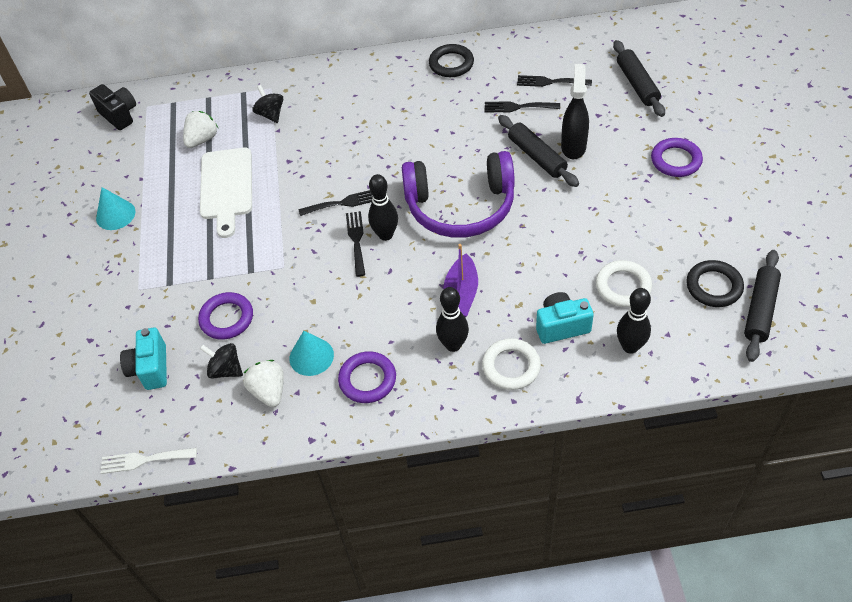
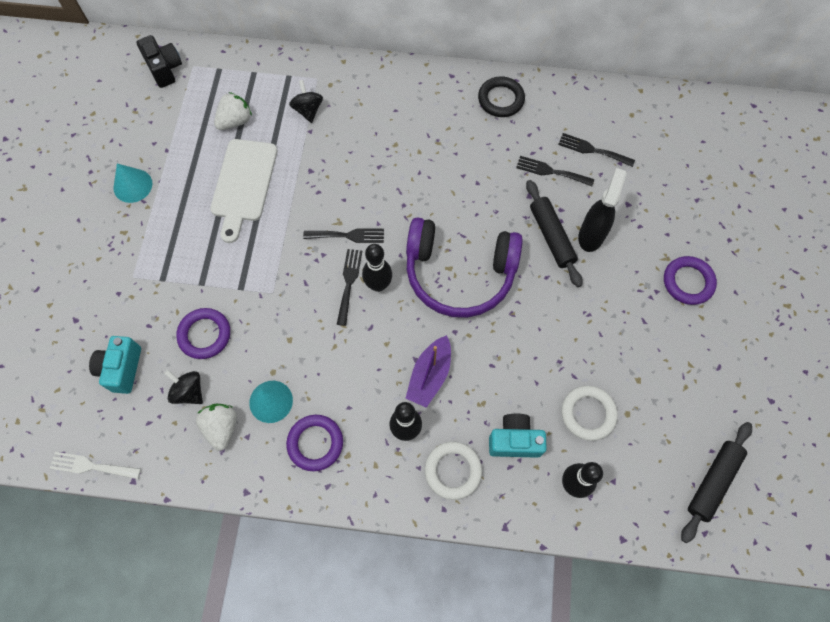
camera: 10 degrees right, 15 degrees up
black rolling pin [613,40,665,117] -> none
black ring [686,260,744,307] -> none

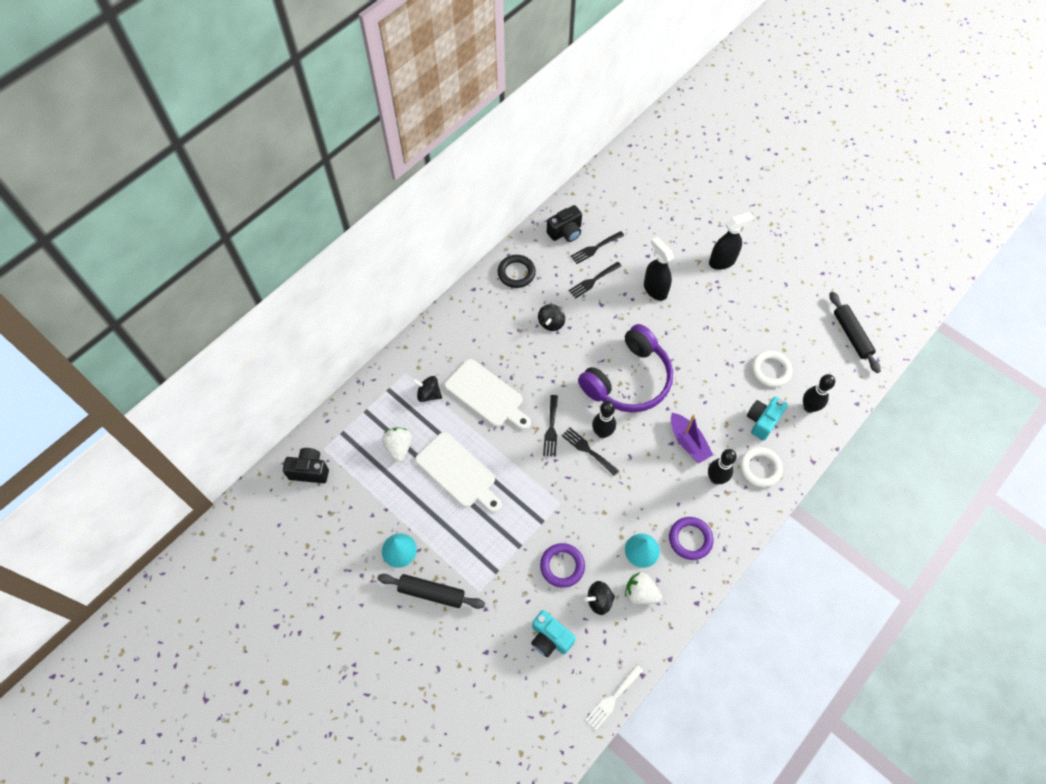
camera: 55 degrees left, 5 degrees down
black fork [303,228,384,243] -> black fork turned 150 degrees clockwise [543,395,558,457]
black rolling pin [526,180,583,287] -> black rolling pin moved to [377,574,485,609]
purple ring [664,256,717,305] -> black spray bottle [709,212,754,270]
none -> white cutting board [445,359,531,430]
none -> black spinning top [538,304,565,331]
none -> black camera [547,205,582,242]

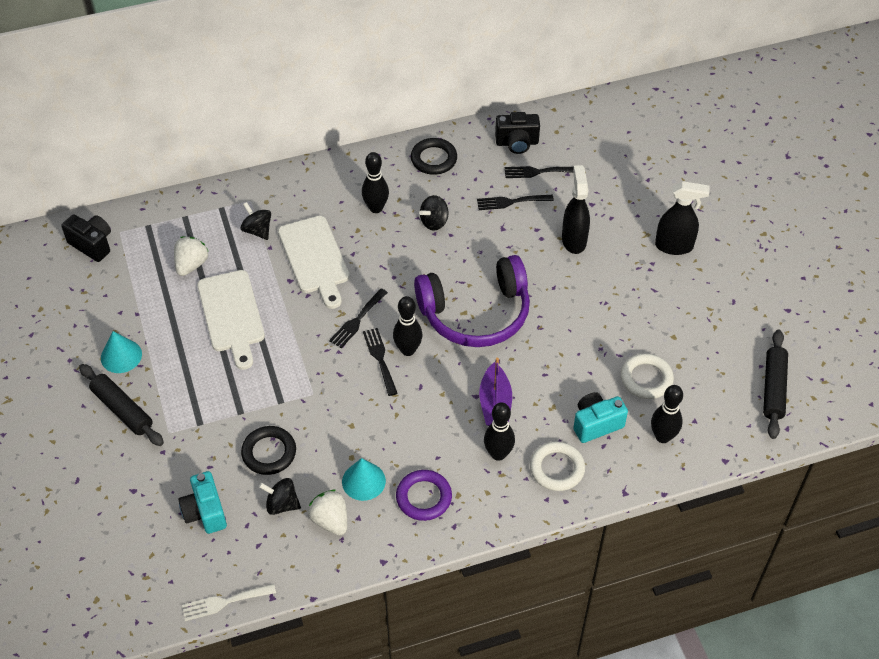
camera: 30 degrees right, 10 degrees down
purple ring [540,543,585,588] -> black ring [241,426,296,475]
none -> black bowling pin [362,152,389,213]

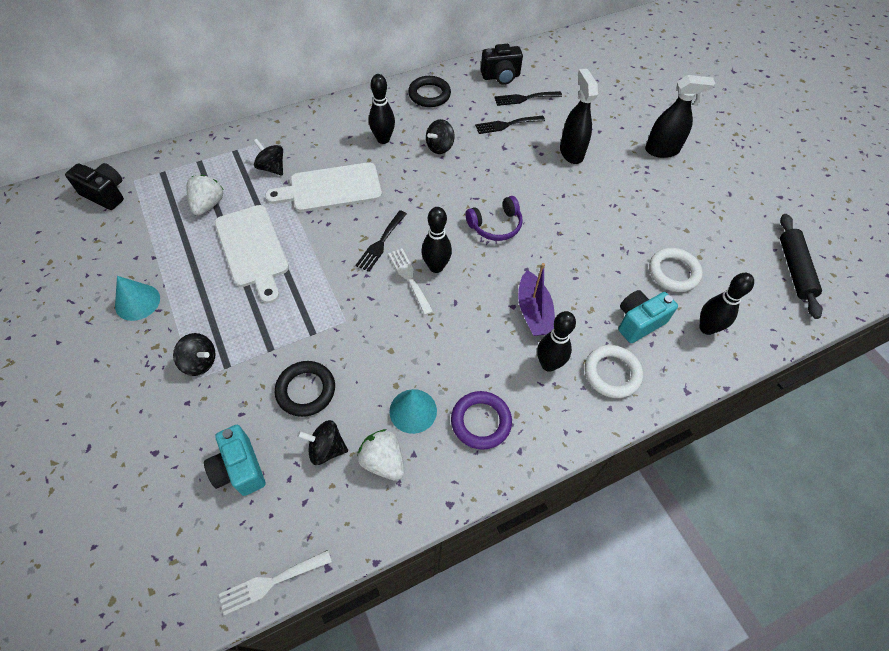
camera: 10 degrees left, 5 degrees up
black rolling pin [79,364,164,446] -> none
white cutting board [278,216,349,309] -> white cutting board turned 105 degrees clockwise [265,162,382,212]
black fork [363,328,398,396] -> white fork [388,248,433,315]
purple headphones [414,255,530,347] -> purple headphones [465,196,523,241], size x0.49
none -> black spinning top [173,333,215,376]

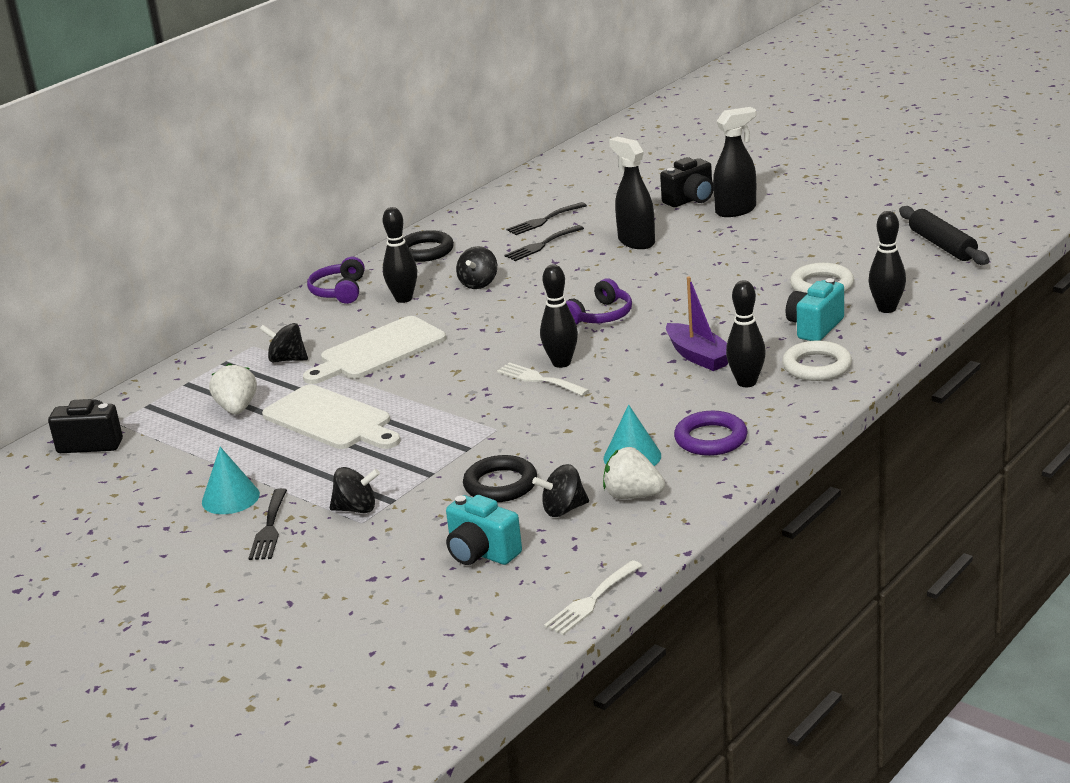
camera: 20 degrees left, 30 degrees down
black fork [356,210,407,272] -> black fork moved to [249,488,287,560]
black camera [481,44,523,85] -> black camera moved to [660,157,714,207]
none -> purple headphones [307,257,365,304]

